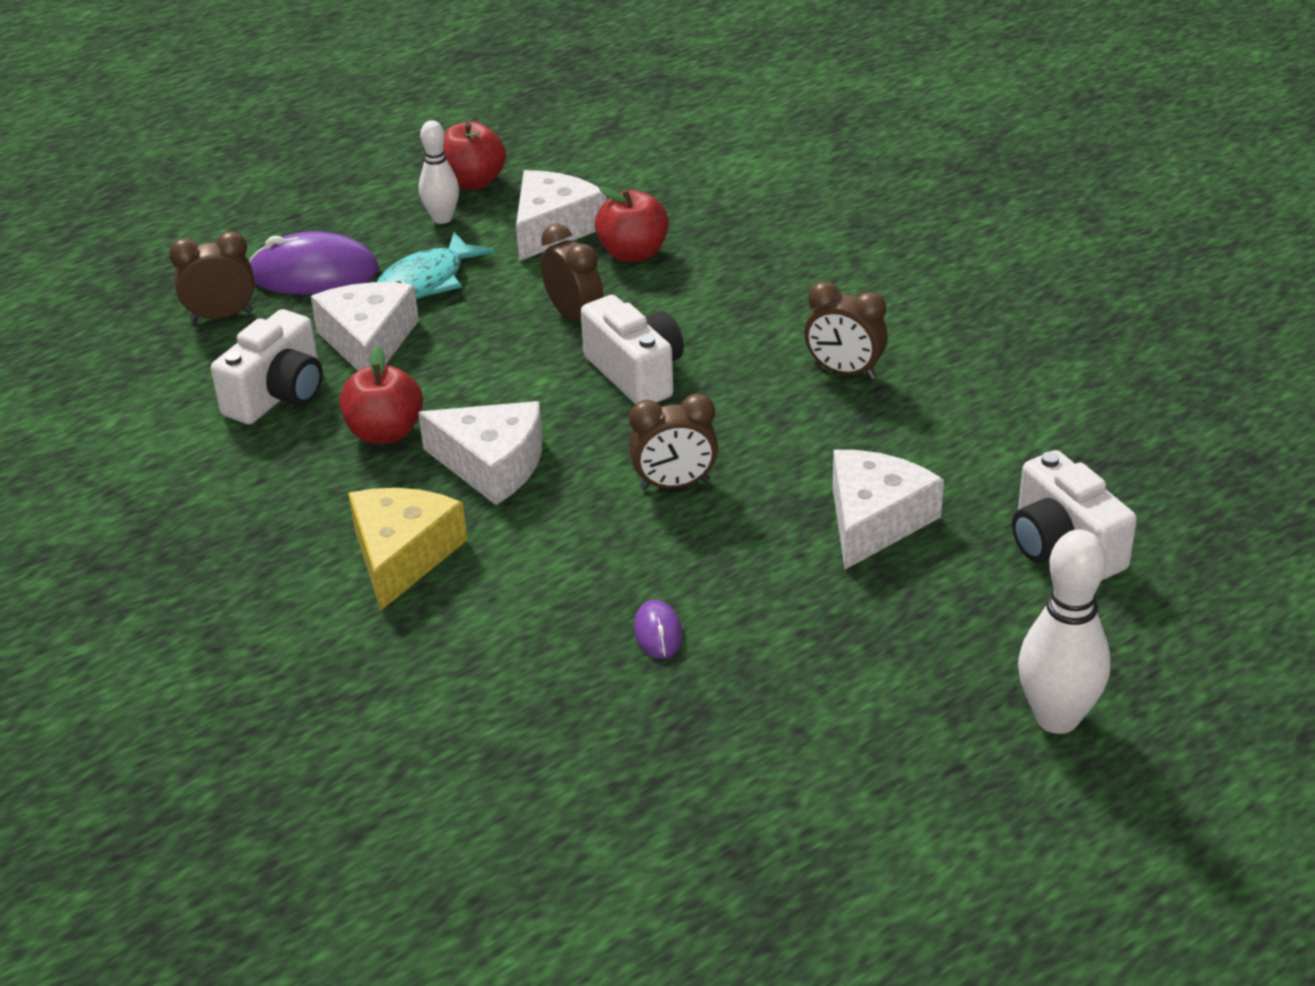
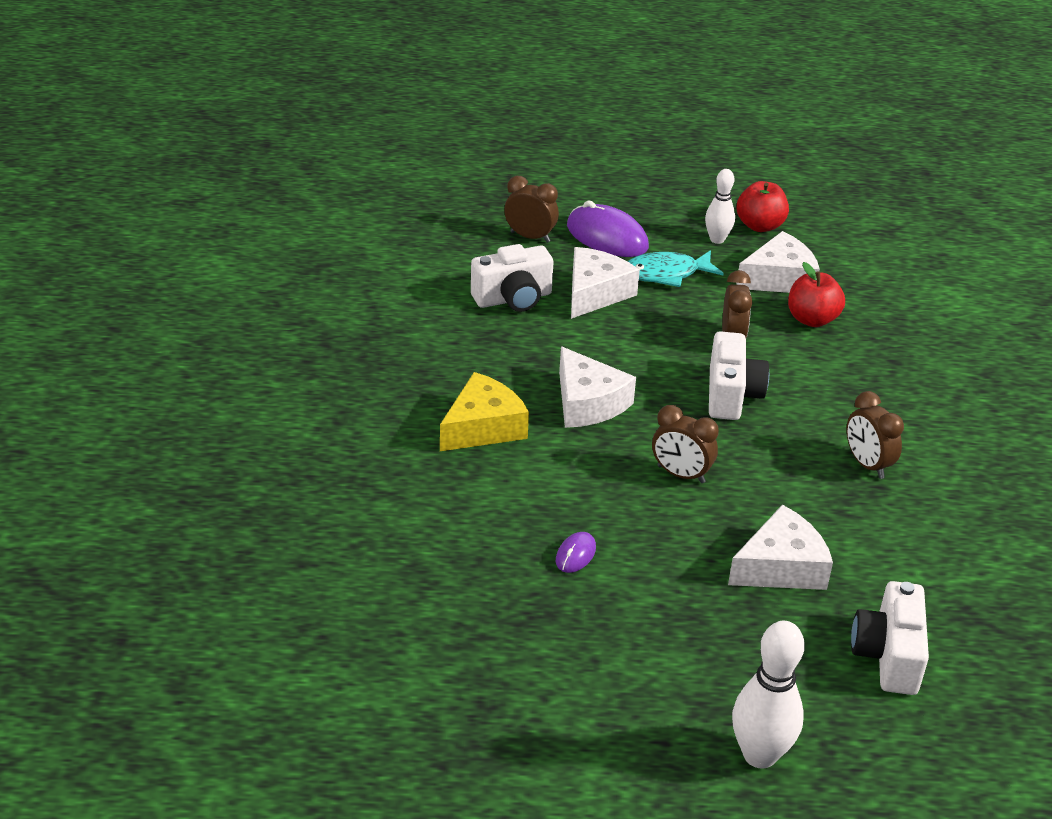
camera: 35 degrees right, 0 degrees up
red apple [339,346,423,444] -> none

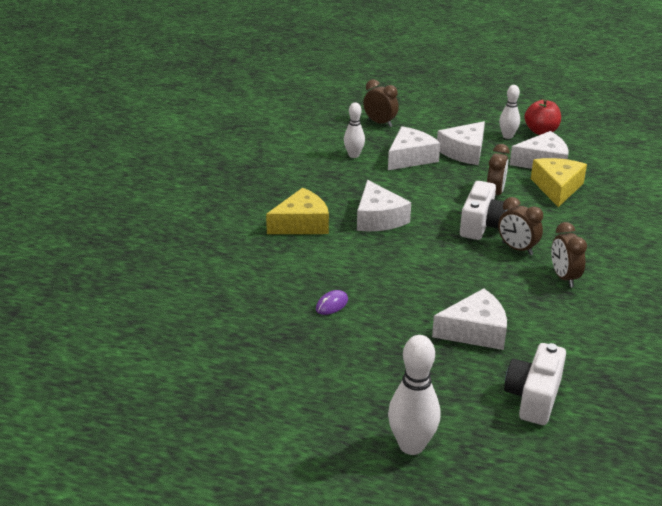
camera: 15 degrees right, 5 degrees down
white camera [471,244,553,312] -> white bowling pin [344,102,365,158]
purple mouse [567,200,649,257] -> none
turquoise fish [628,250,724,287] -> white cheese [437,121,485,165]
brown clock [652,405,719,483] -> brown clock moved to [498,197,543,255]
red apple [788,262,845,327] -> yellow cheese [531,158,587,207]

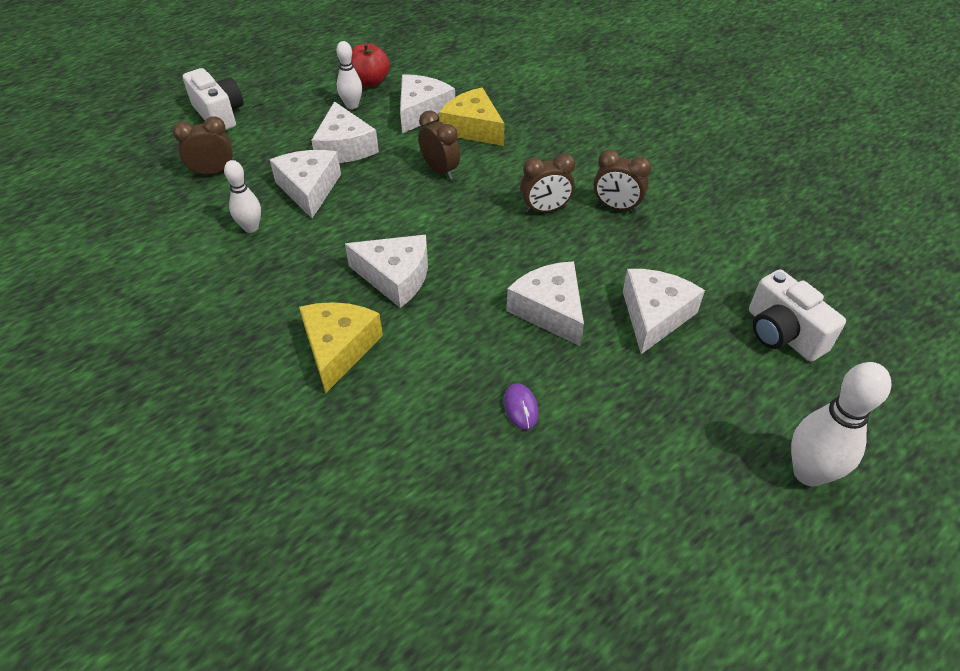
camera: 55 degrees left, 15 degrees up
white camera [460,181,507,240] -> white camera moved to [183,68,243,130]
none -> white cheese [507,261,584,346]

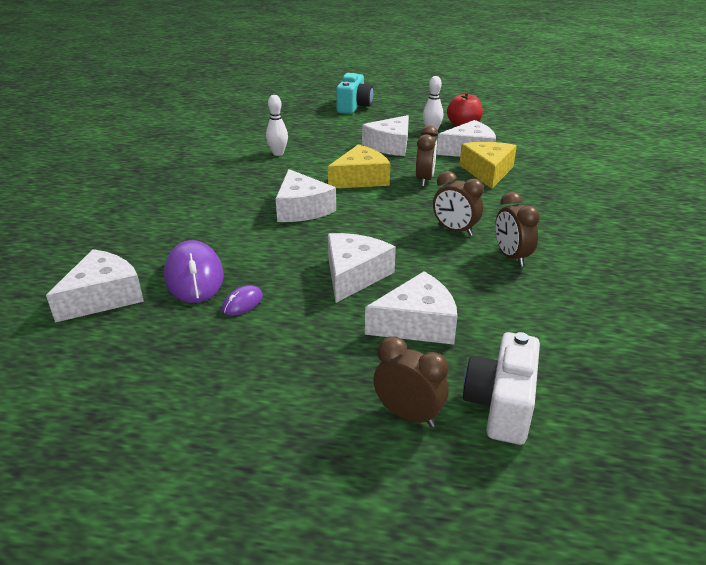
camera: 50 degrees right, 15 degrees down
brown clock [173,116,233,176] -> brown clock moved to [373,336,449,427]
white camera [183,68,243,130] -> turquoise camera [336,73,374,114]
white cheese [270,150,341,218] -> white cheese moved to [46,249,144,322]
yellow cheese [299,302,383,393] -> yellow cheese moved to [328,145,390,188]
white bowling pin [791,362,891,487] -> none
none -> purple mouse [164,240,224,303]

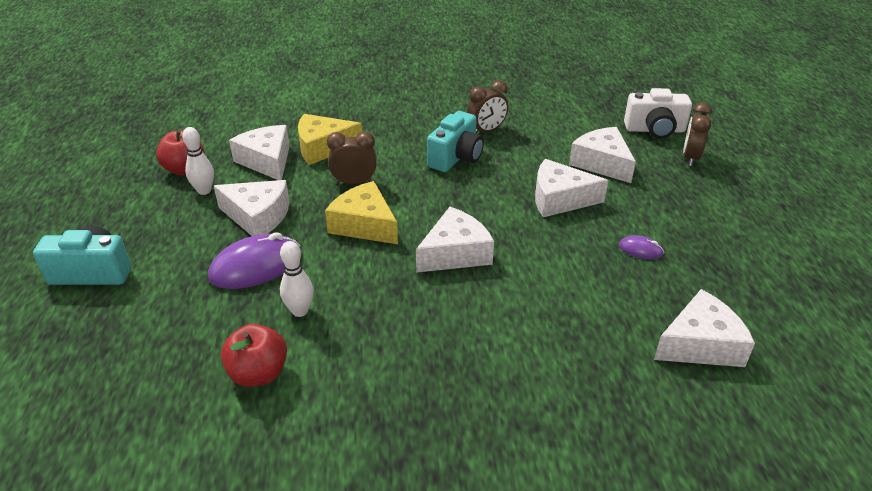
camera: 105 degrees left, 5 degrees up
white cheese [46,249,144,322] -> white cheese turned 135 degrees clockwise [654,289,755,367]
purple mouse [164,240,224,303] -> purple mouse moved to [208,232,302,289]
brown clock [433,171,484,236] -> turquoise camera [427,111,484,172]
none -> red apple [221,324,287,387]

